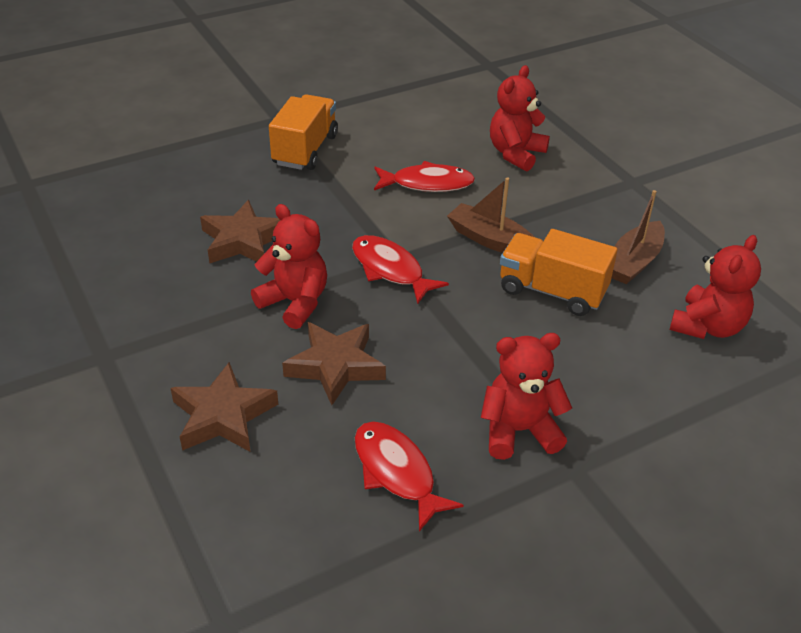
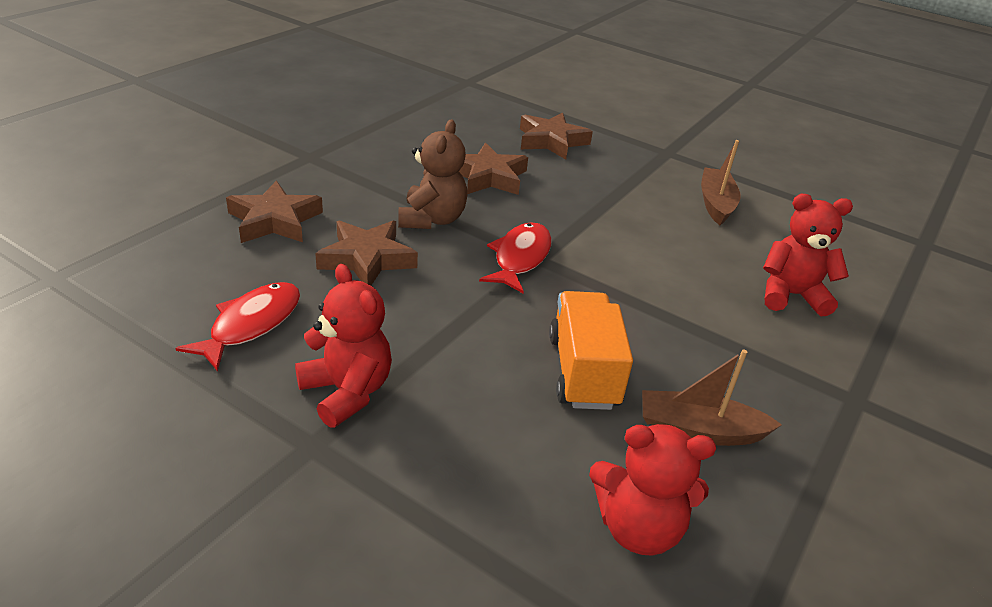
camera: 60 degrees right, 5 degrees down
red teddy bear [251,204,327,329] -> brown teddy bear [398,120,467,229]
orange truck [269,94,338,170] -> none
red fish [374,161,475,192] -> none
brown boat [447,177,534,253] -> brown boat moved to [701,140,741,225]
none -> brown star [520,112,593,160]

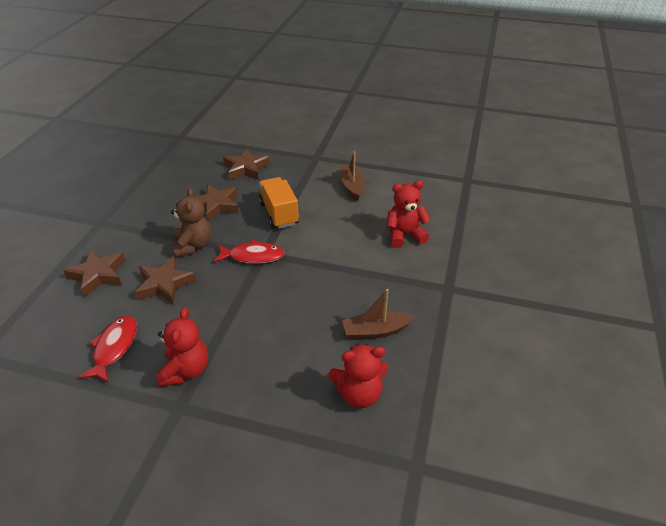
camera: 15 degrees left, 5 degrees up
red teddy bear [295,264,392,428] -> red teddy bear turned 60 degrees clockwise [157,307,208,387]
red fish [479,222,552,293] -> red fish turned 90 degrees clockwise [214,240,285,264]
orange truck [549,291,633,410] -> orange truck moved to [259,177,299,229]

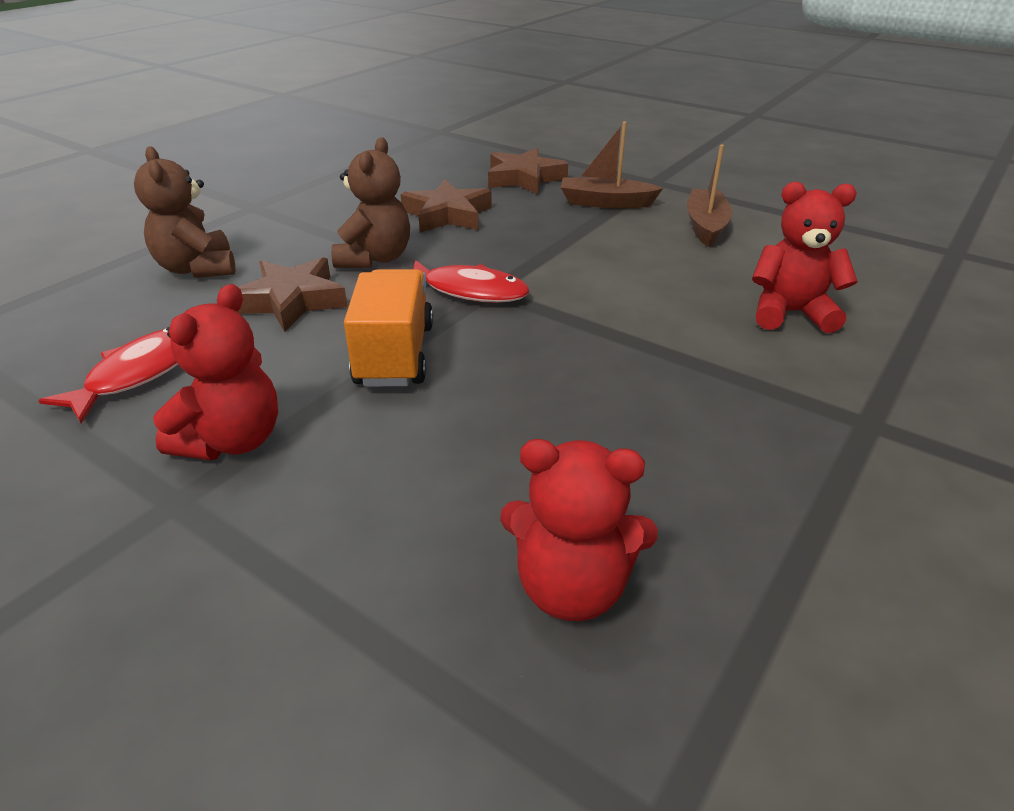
camera: 20 degrees right, 5 degrees down
brown star [64,250,126,297] -> brown teddy bear [134,146,235,278]
orange truck [259,177,299,229] -> orange truck moved to [344,269,433,387]
brown boat [342,289,415,340] -> brown boat moved to [560,121,663,209]

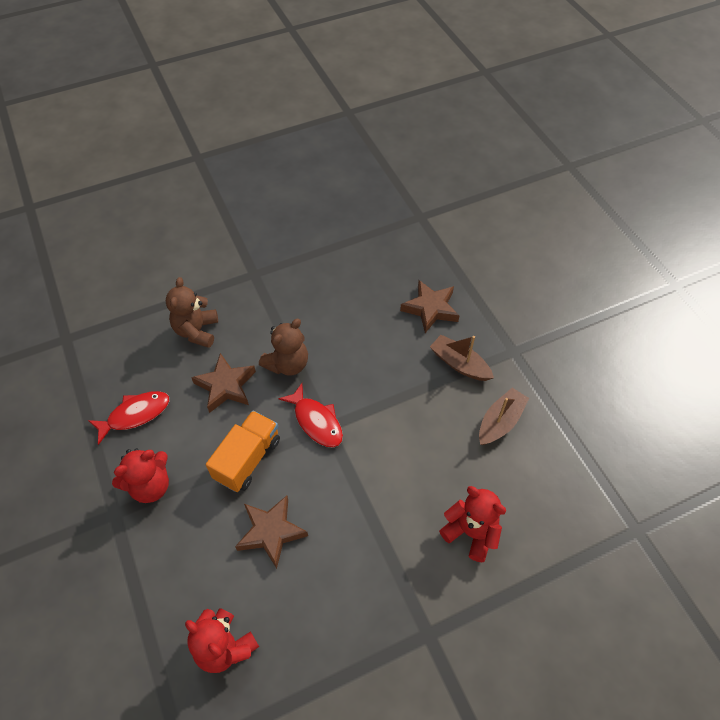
camera: 30 degrees right, 20 degrees up
brown star [400,180,492,233] -> brown star moved to [235,495,308,569]

